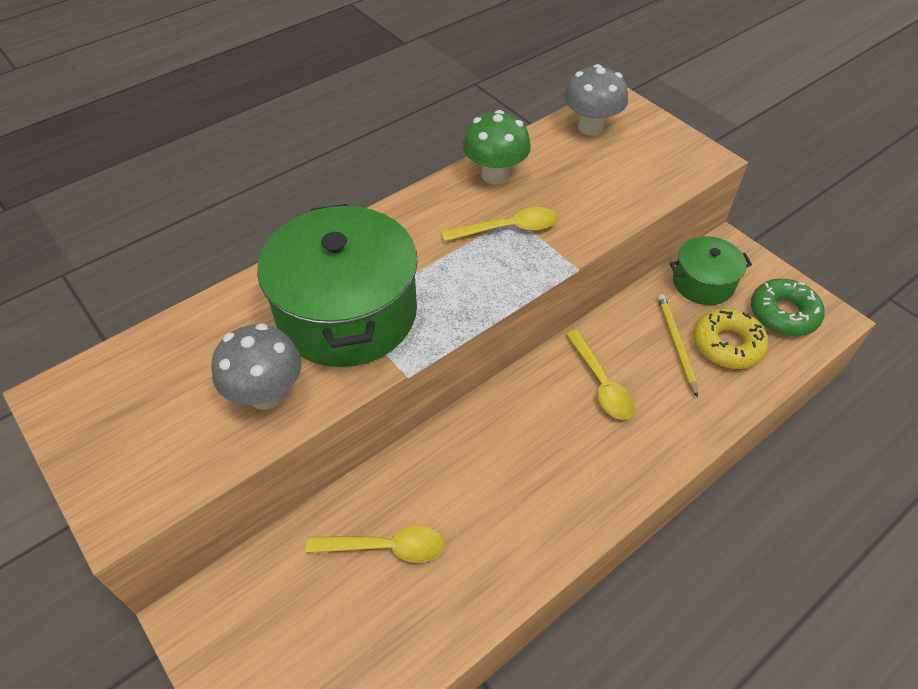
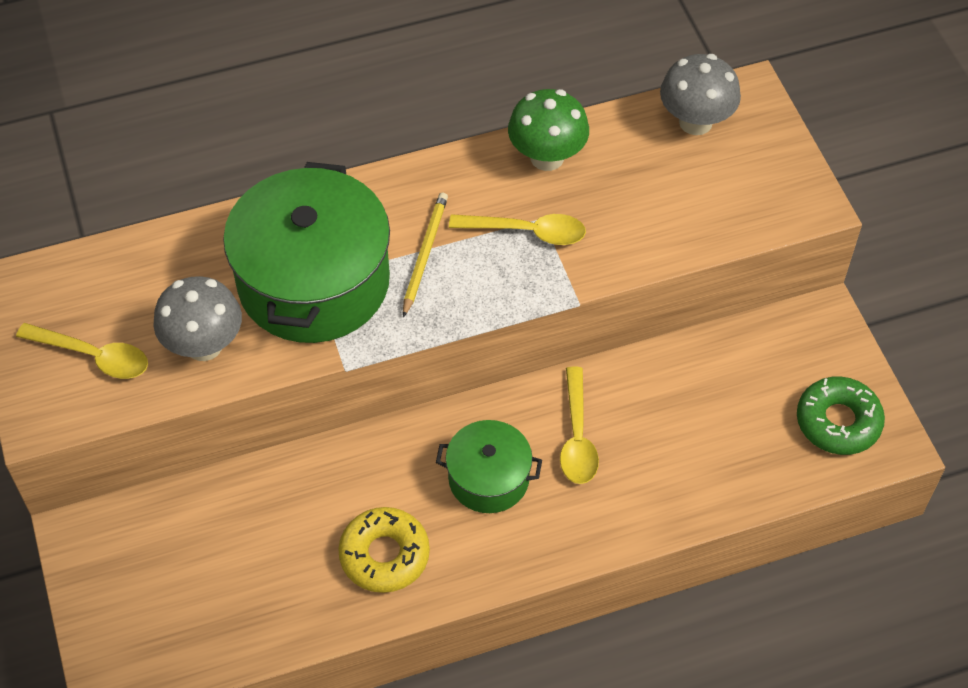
camera: 20 degrees right, 5 degrees up
yellow spoon [306,526,445,563] -> yellow spoon moved to [16,323,148,379]
yellow pencil [657,294,698,398] -> yellow pencil moved to [403,192,448,318]
green pot [670,236,752,305] -> green pot moved to [436,420,542,513]
yellow donut [693,308,769,369] -> yellow donut moved to [338,507,430,593]

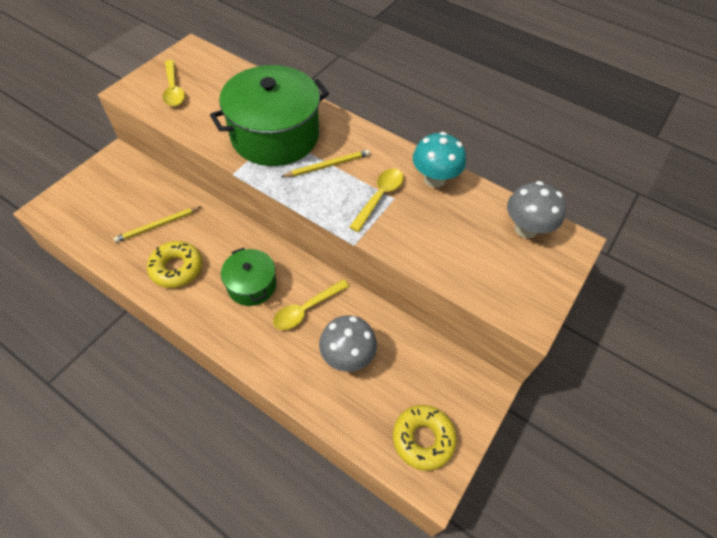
camera: 50 degrees right, 0 degrees up
grey mushroom [153,276,242,361] -> grey mushroom moved to [319,315,377,372]
yellow spoon [449,214,586,245] -> yellow spoon turned 120 degrees counterclockwise [349,168,404,232]
green mushroom [508,89,589,171] -> turquoise mushroom [413,132,466,188]
green donut [797,376,885,455] -> yellow donut [393,405,457,471]
none -> yellow pencil [113,207,201,243]

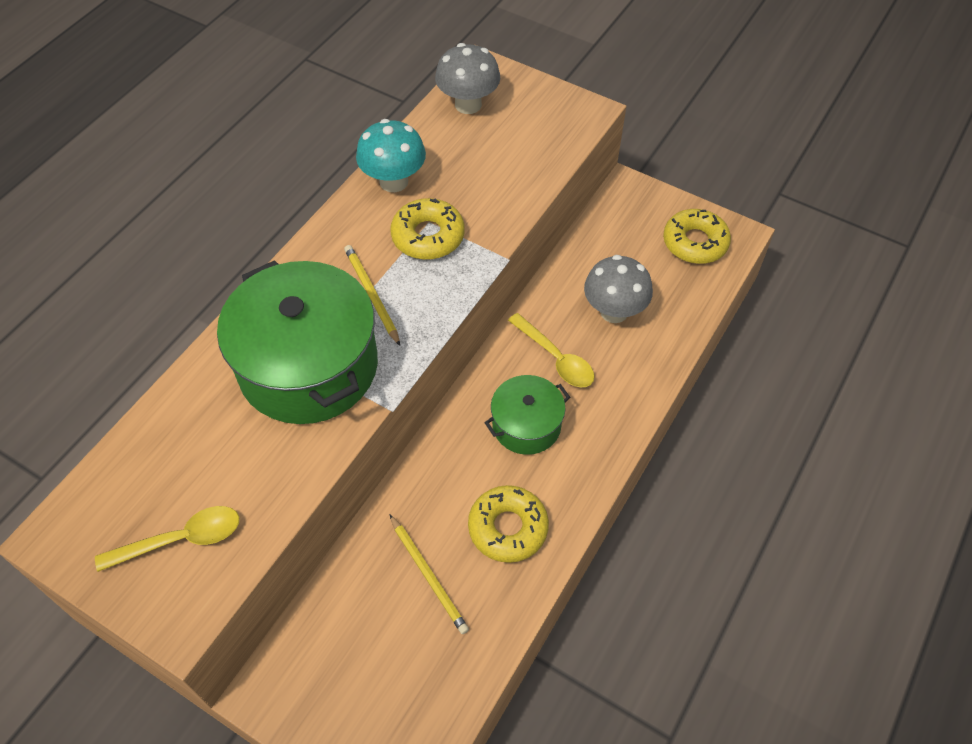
camera: 90 degrees left, 0 degrees up
yellow spoon [349,168,404,232] -> yellow donut [390,198,465,260]

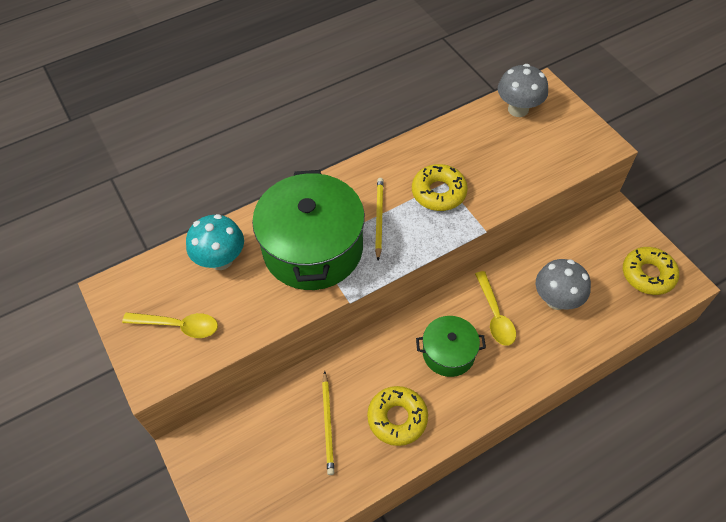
camera: 30 degrees right, 0 degrees up
turquoise mushroom [356,119,426,192] -> turquoise mushroom moved to [186,214,244,270]

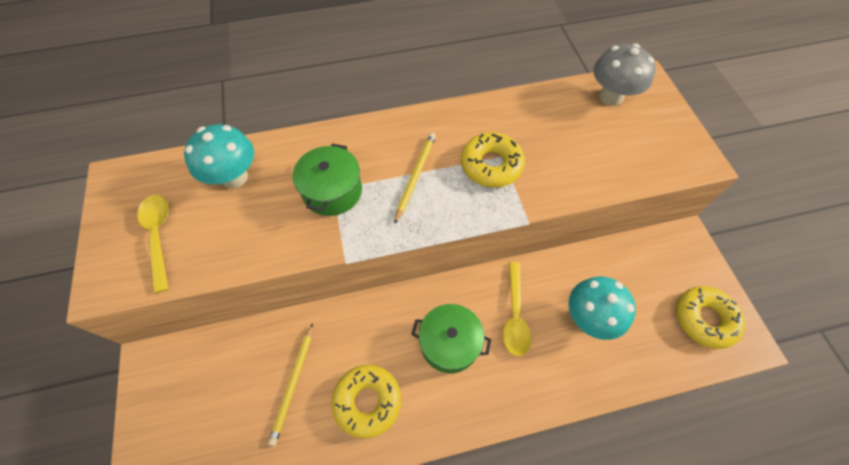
camera: 15 degrees right, 5 degrees up
yellow spoon [122,312,218,338] -> yellow spoon turned 135 degrees counterclockwise [137,195,169,294]
green pot [252,170,365,290] -> green pot [293,144,362,216], size x0.53
grey mushroom [536,259,591,310] -> turquoise mushroom [569,276,636,340]

